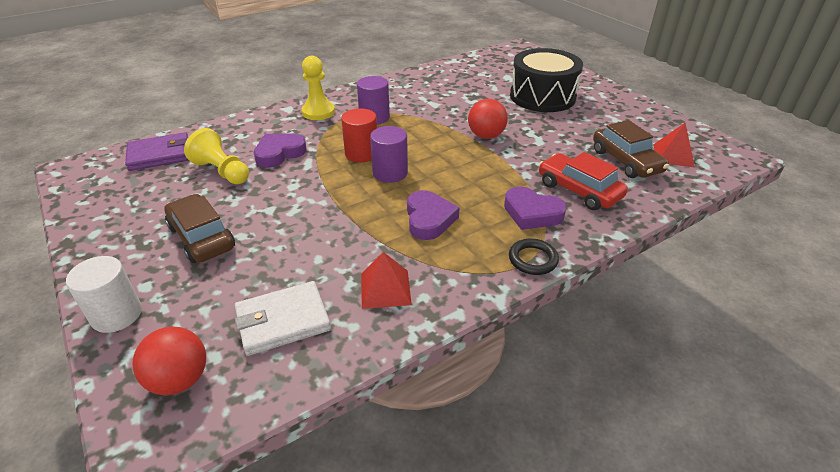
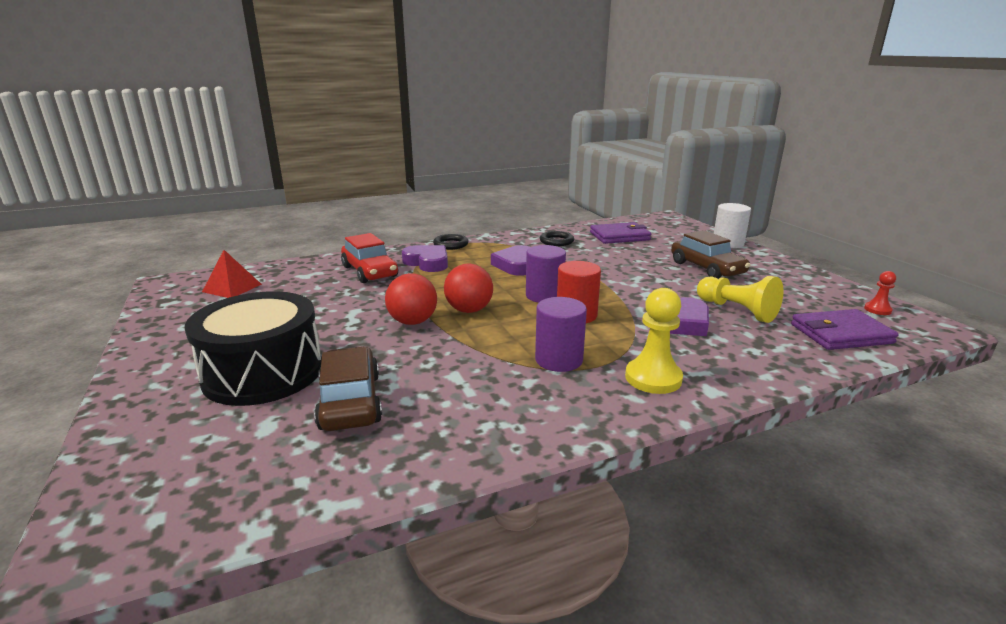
camera: 170 degrees left, 15 degrees down
red ball [132,327,206,395] -> red ball moved to [444,263,493,313]
white wallet [235,281,331,356] -> purple wallet [590,222,651,244]
red pyramid [361,252,412,309] -> black ring [540,231,574,246]
brown car [593,120,669,178] -> brown car moved to [314,346,382,431]
none -> red pawn [864,271,896,315]

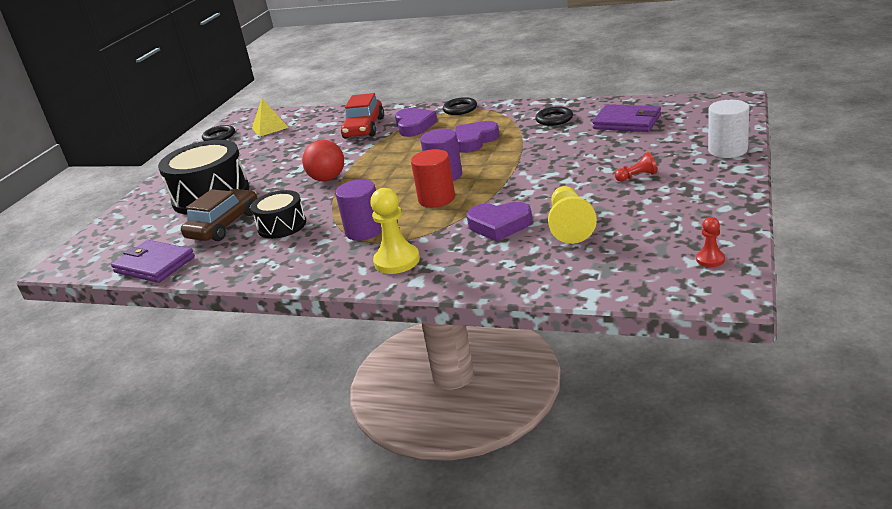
camera: 45 degrees right, 5 degrees up
red pyramid [202,250,262,298] -> yellow pyramid [252,98,289,137]
red ball [444,263,493,313] -> none
brown car [671,230,750,279] -> red pawn [615,152,657,182]
purple wallet [791,309,899,350] -> purple wallet moved to [111,240,195,283]
none -> black ring [202,125,235,141]
none -> black drum [251,190,306,239]

